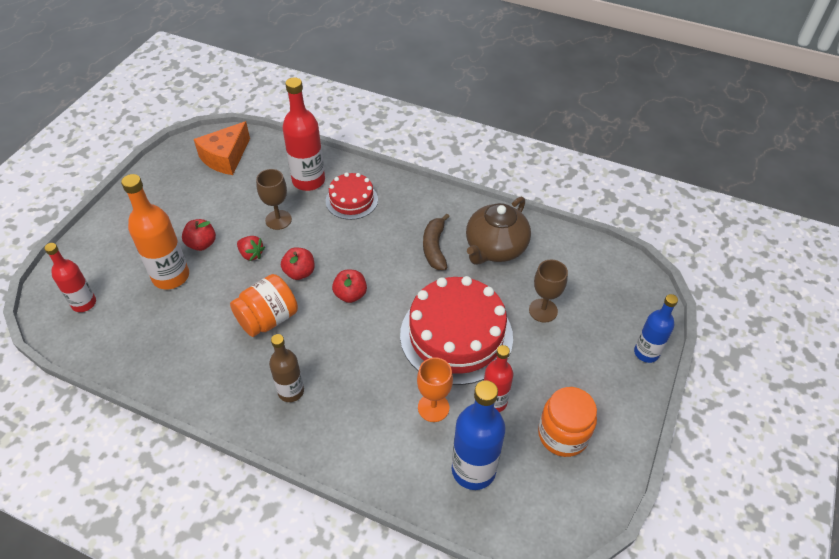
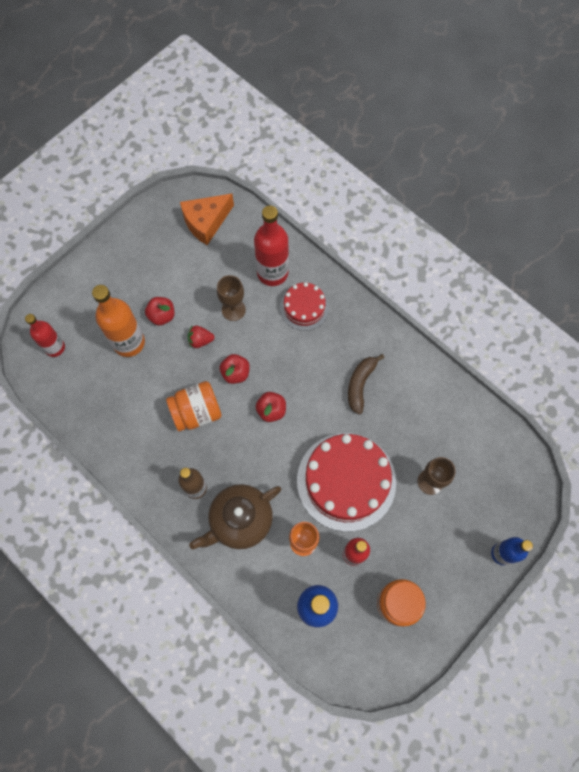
camera: 20 degrees right, 20 degrees up
red strawberry [237,236,265,261] -> red strawberry turned 120 degrees clockwise [188,326,215,348]
brown teapot [466,197,531,265] -> brown teapot moved to [189,484,281,550]

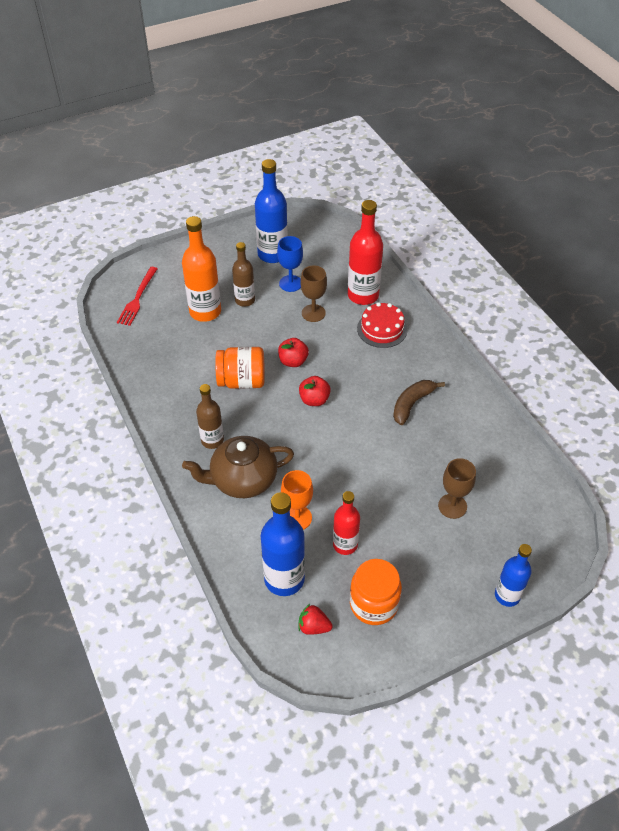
camera: 20 degrees right, 20 degrees down
red bottle [25,314,65,357] -> red fork [117,267,158,326]
red apple [145,297,174,326] -> brown bottle [232,242,255,307]
orange cheese [180,194,234,245] -> none
red strawberry [188,326,215,348] -> red strawberry moved to [299,604,333,635]
red cake [297,433,396,532] -> none
none -> blue bottle [255,159,288,263]
none -> blue goblet [277,236,303,292]

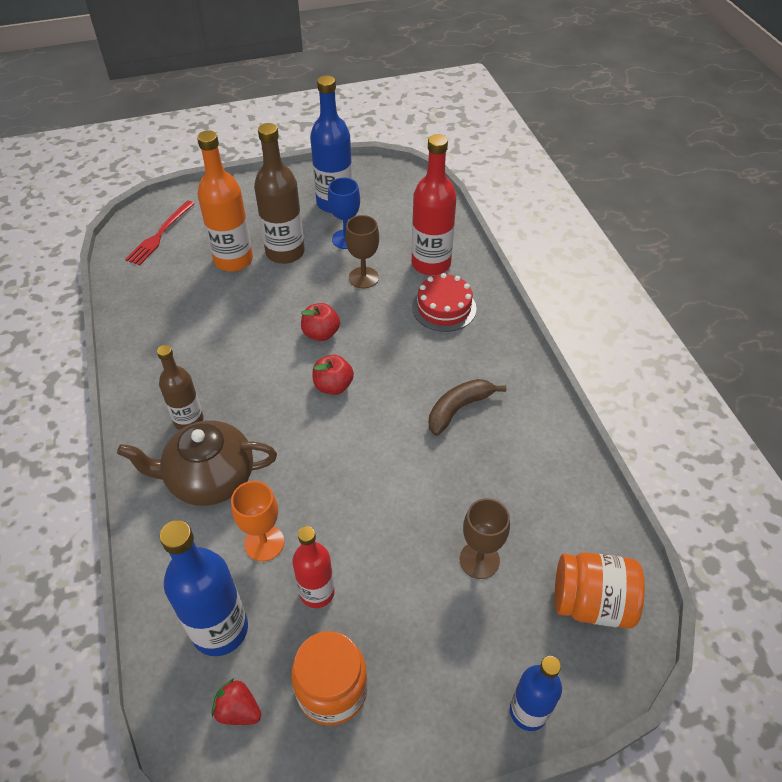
camera: 10 degrees right, 0 degrees up
orange jar [215,347,265,389] -> orange jar moved to [555,552,645,629]
brown bottle [232,242,255,307] -> brown bottle [254,123,305,264], size x1.58

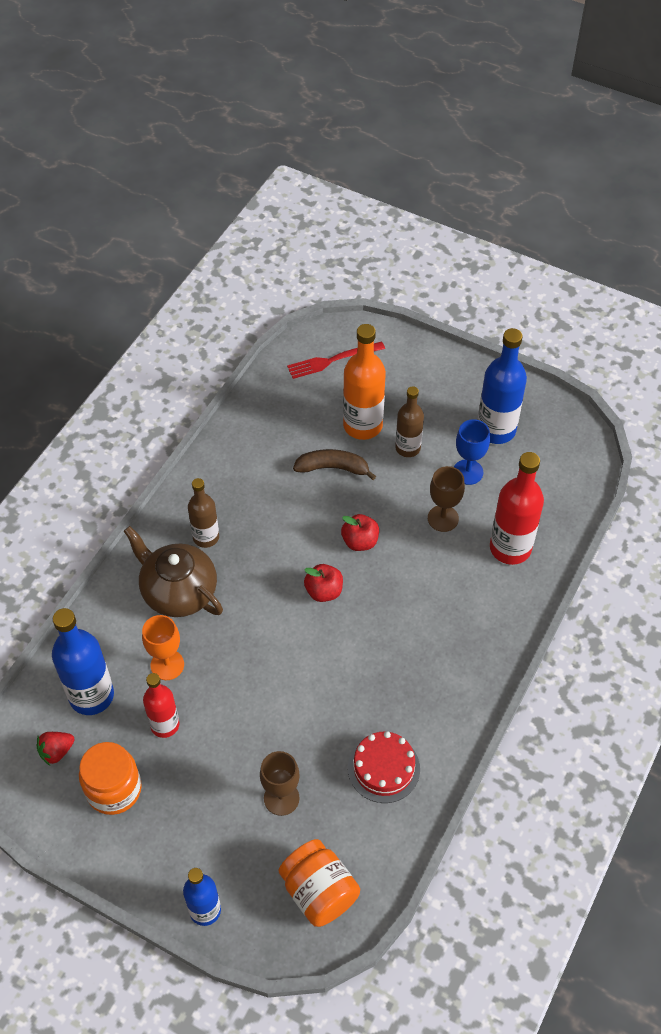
camera: 45 degrees right, 5 degrees up
red strawberry [212,678,261,725] -> red strawberry turned 105 degrees counterclockwise [36,732,75,765]
brown bottle [254,123,305,264] -> brown bottle [395,386,424,457], size x0.63
red cake [412,273,476,332] -> red cake moved to [348,731,420,803]
brown banana [429,379,506,436] -> brown banana moved to [293,449,376,480]

